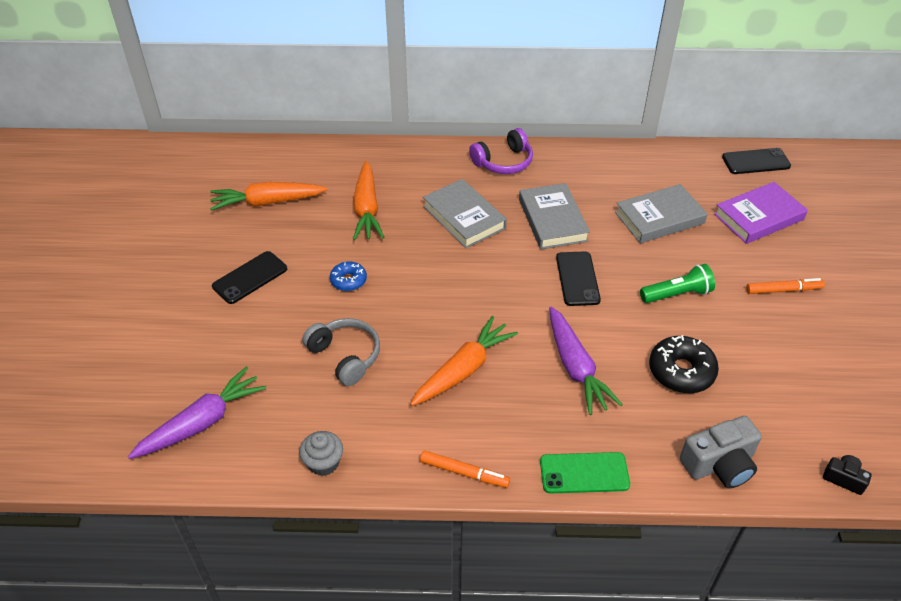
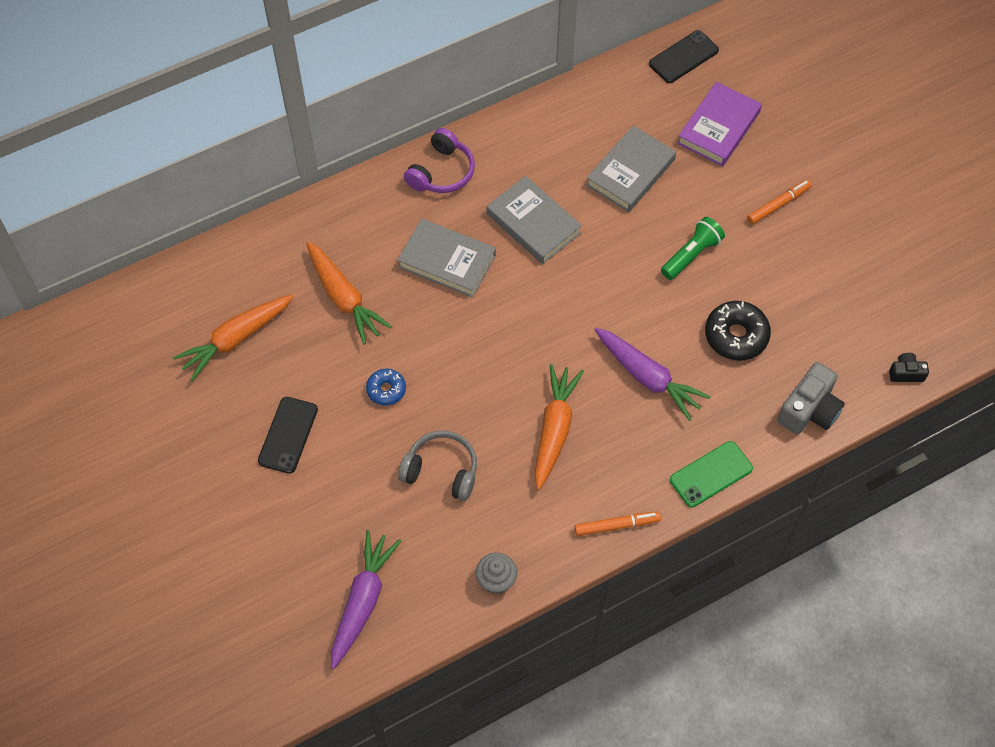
camera: 30 degrees left, 15 degrees up
black phone [556,251,601,306] -> none

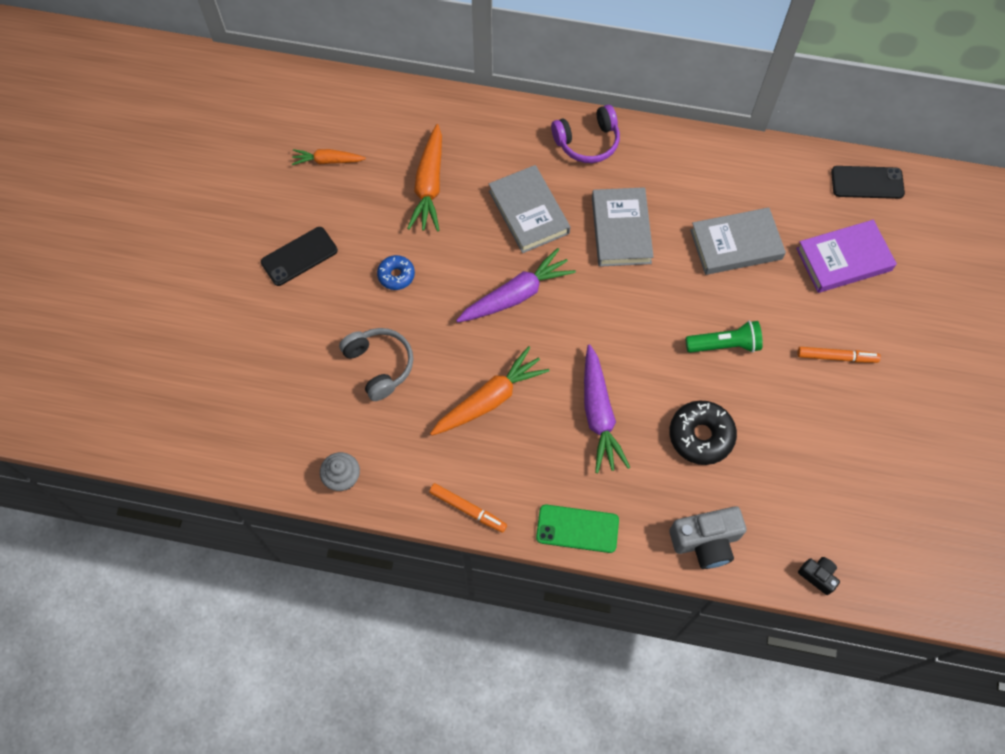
camera: 40 degrees right, 5 degrees up
orange carrot [173,295,294,381] -> orange carrot [292,149,366,165], size x0.60
purple carrot [331,530,401,669] -> purple carrot moved to [456,248,576,322]

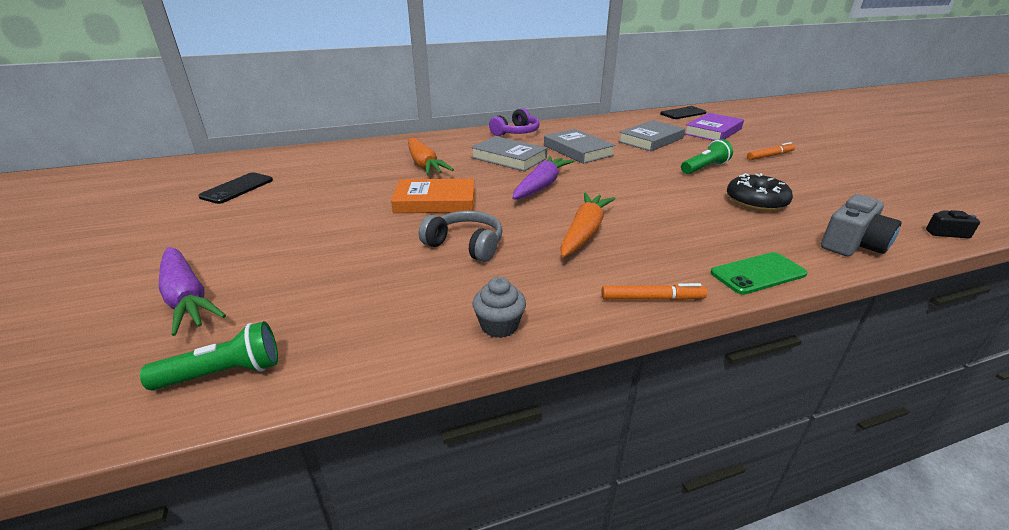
camera: 30 degrees left, 35 degrees down
black phone [261,227,338,286] -> black phone moved to [198,172,273,204]
orange carrot [292,149,366,165] -> none
blue donut [377,255,415,290] -> orange book [391,179,475,213]
purple carrot [584,344,630,473] -> purple carrot moved to [159,247,226,336]
none -> green flashlight [140,321,278,391]

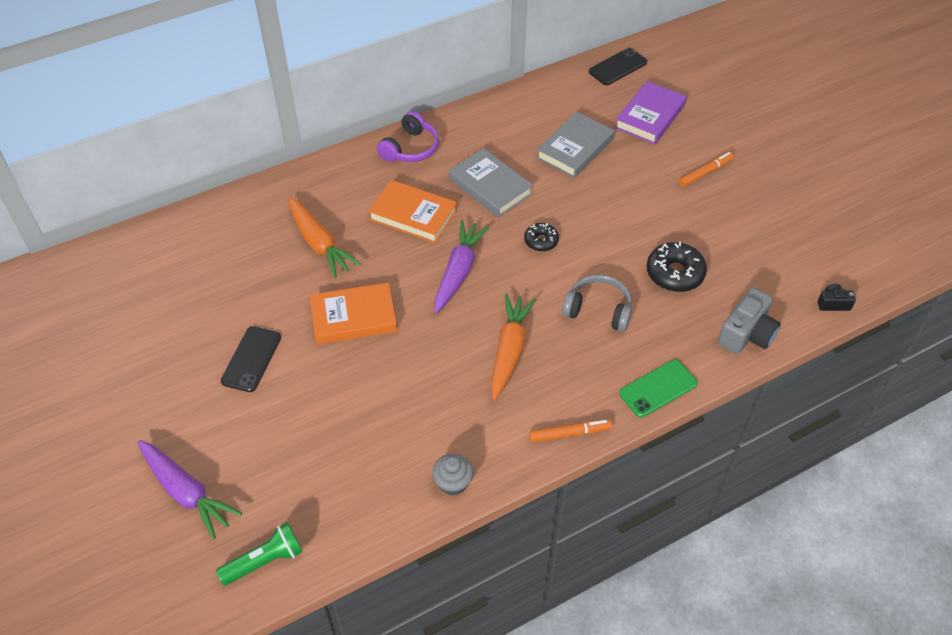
camera: 10 degrees left, 20 degrees up
black phone [198,172,273,204] -> black phone moved to [221,326,281,392]
grey headphones [419,211,502,262] -> grey headphones moved to [562,275,632,332]
grey book [471,136,547,171] -> orange book [368,180,457,243]
green flashlight [681,139,733,174] -> none
none -> black donut [524,223,559,252]

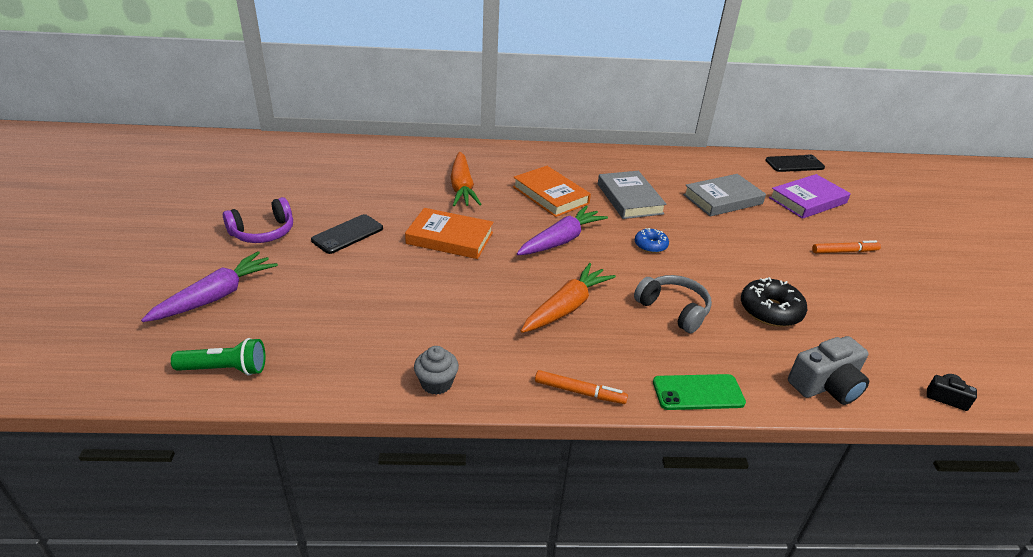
camera: 25 degrees right, 15 degrees down
purple carrot [137,440,242,539] -> purple carrot turned 120 degrees counterclockwise [141,251,278,322]
purple headphones [377,111,439,162] -> purple headphones moved to [223,197,293,243]
black donut [524,223,559,252] -> blue donut [635,228,669,253]

